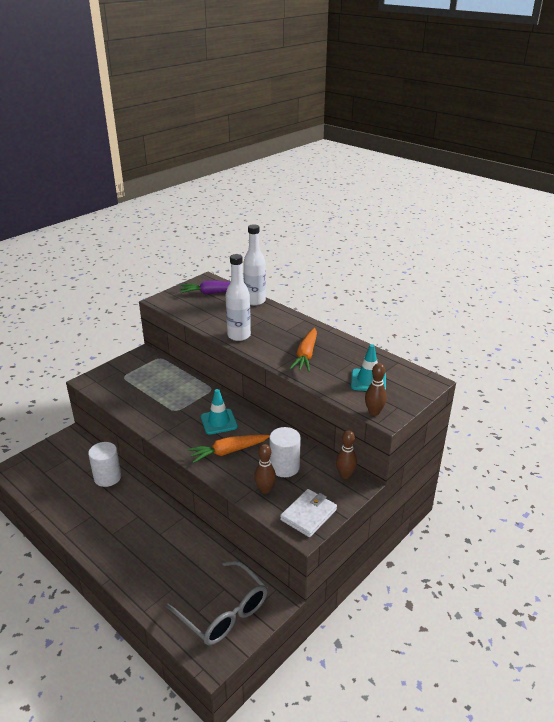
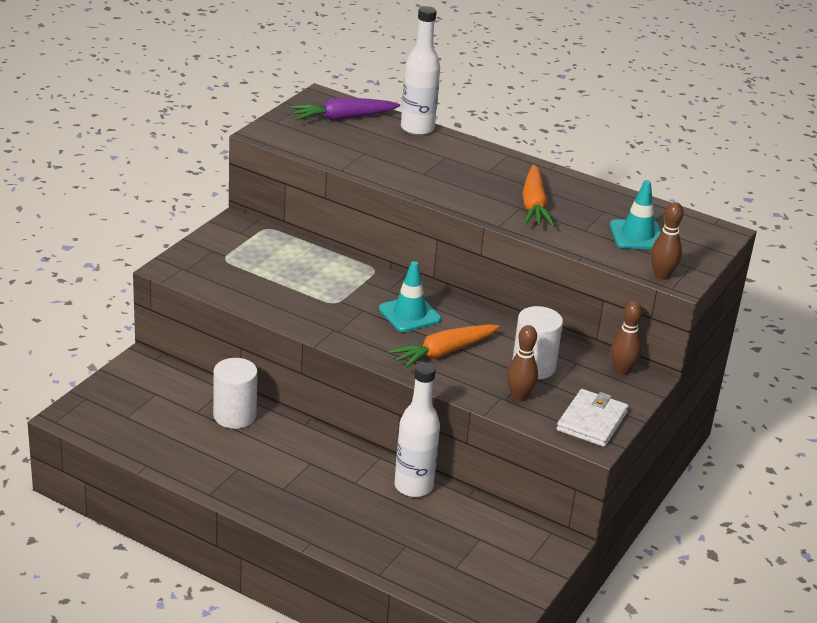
camera: 15 degrees left, 0 degrees up
grey glasses [166,560,268,645] -> none
white bottle [225,254,251,341] -> white bottle moved to [395,362,440,497]

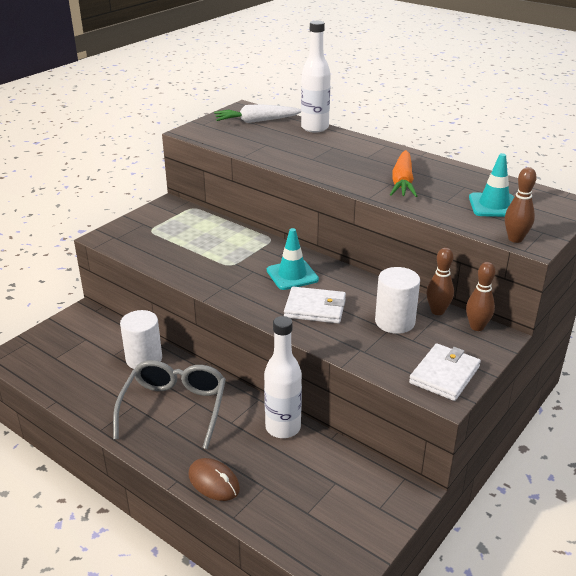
camera: 10 degrees right, 0 degrees up
purple carrot [290,98,400,121] -> white carrot [214,104,301,123]
orange carrot [388,324,500,369] -> white wallet [284,287,346,323]
brown bowling pin [507,325,538,401] -> brown bowling pin moved to [426,247,454,315]
none -> grey glasses [113,360,226,449]
none -> brown mouse [188,458,240,501]

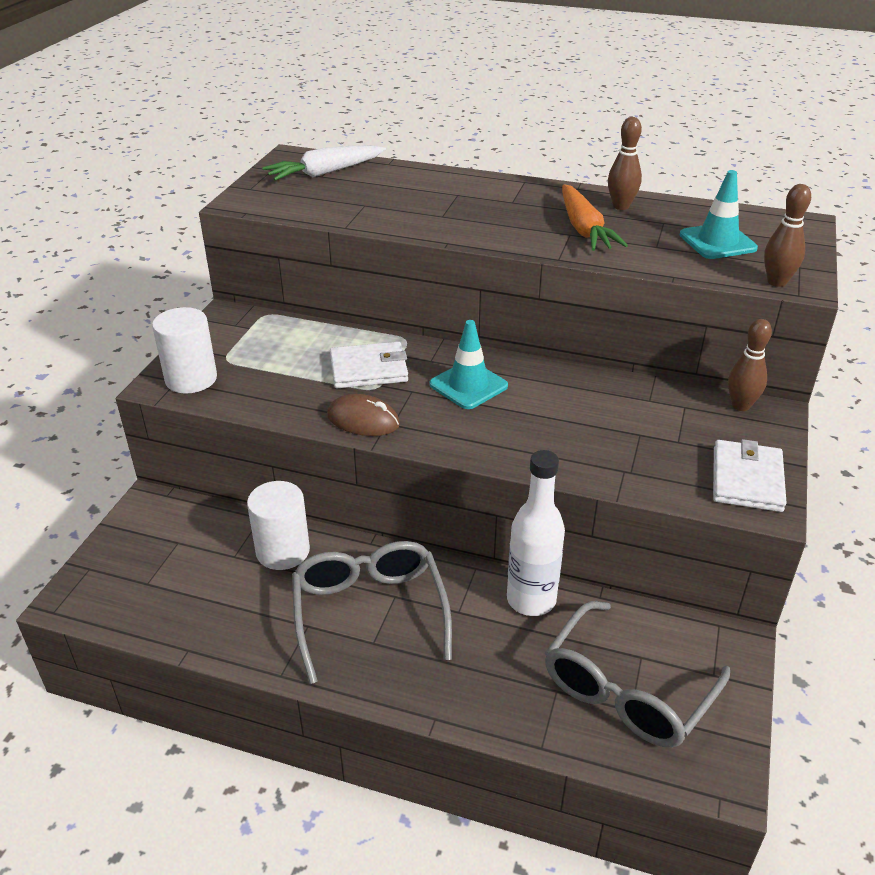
camera: 20 degrees left, 5 degrees up
brown mouse [188,458,240,501] -> brown mouse moved to [327,394,400,436]
white wallet [284,287,346,323] -> white wallet moved to [330,342,408,388]
white bottle [301,21,331,133] -> none
white cylinder [375,267,420,334] -> white cylinder moved to [152,307,217,394]
brown bowling pin [426,247,454,315] -> brown bowling pin moved to [608,117,642,210]
none -> grey glasses [545,601,730,748]

